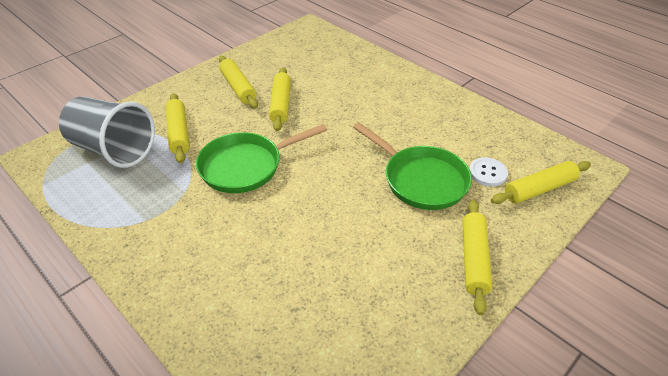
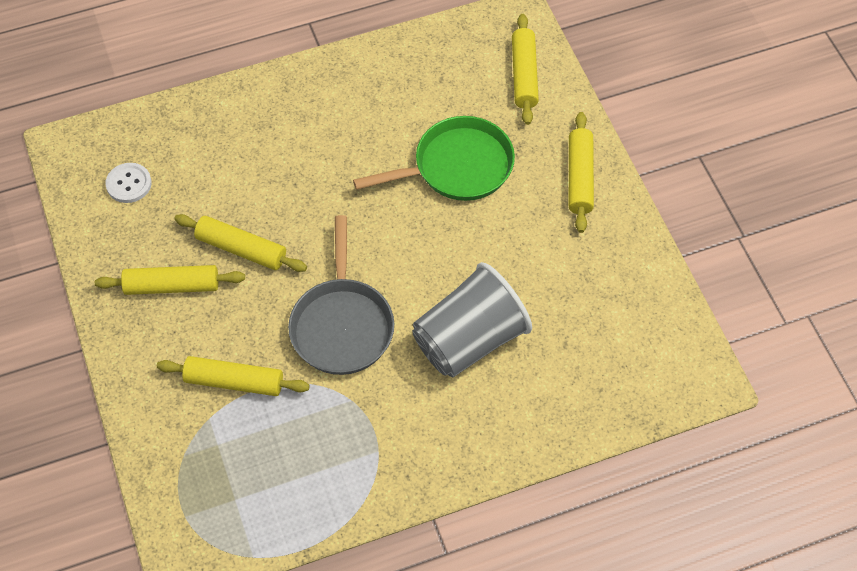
camera: 65 degrees left, 15 degrees up
grey cup [59,96,155,168] -> grey cup moved to [413,262,532,377]
green pan [196,124,327,193] -> grey pan [288,215,394,375]
yellow rolling pin [462,200,492,315] -> yellow rolling pin turned 60 degrees clockwise [569,112,594,233]
white button [469,157,508,187] -> white button moved to [106,163,152,203]

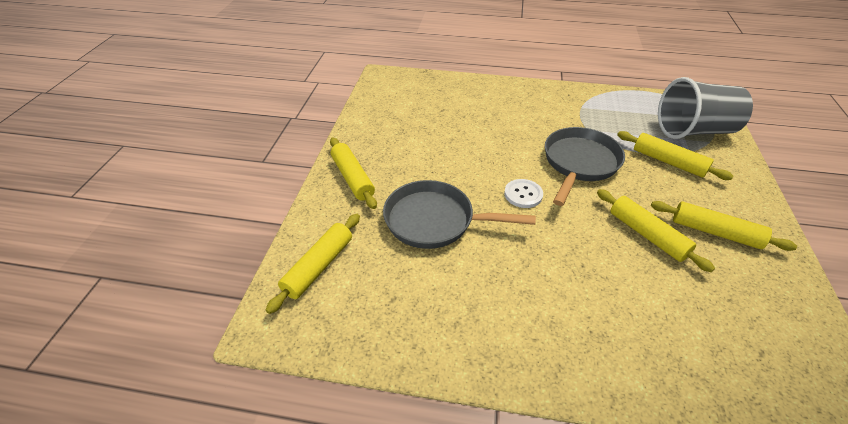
camera: 150 degrees left, 15 degrees down
white button [106,163,152,203] -> white button moved to [504,179,543,208]
green pan [353,116,515,201] -> grey pan [383,180,536,249]
grey cup [413,262,532,377] -> grey cup moved to [658,77,753,139]
yellow rolling pin [569,112,594,233] -> yellow rolling pin turned 60 degrees counterclockwise [330,138,377,209]

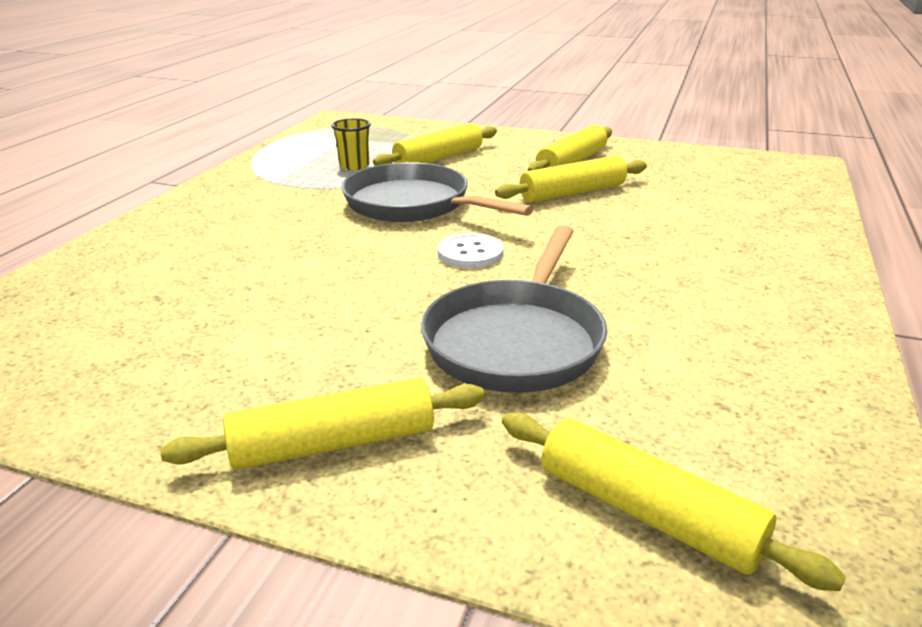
camera: 80 degrees left, 15 degrees down
grey cup [658,77,753,139] -> none
none -> yellow cup [331,118,371,170]

